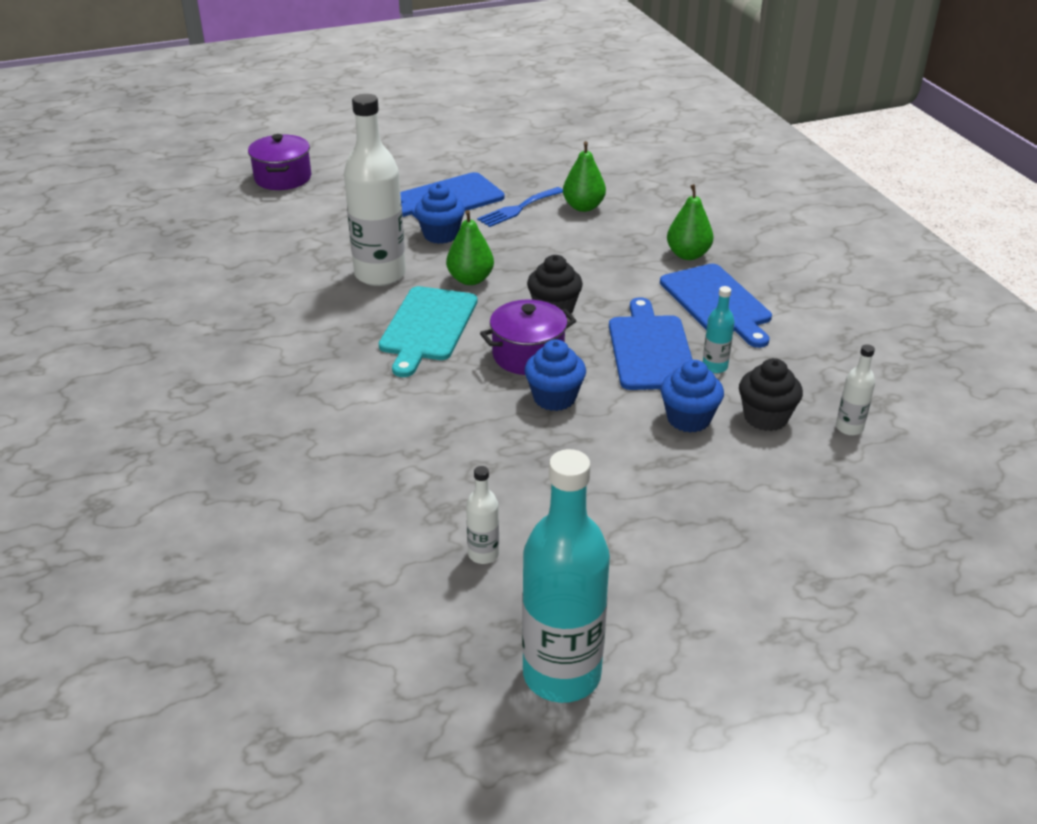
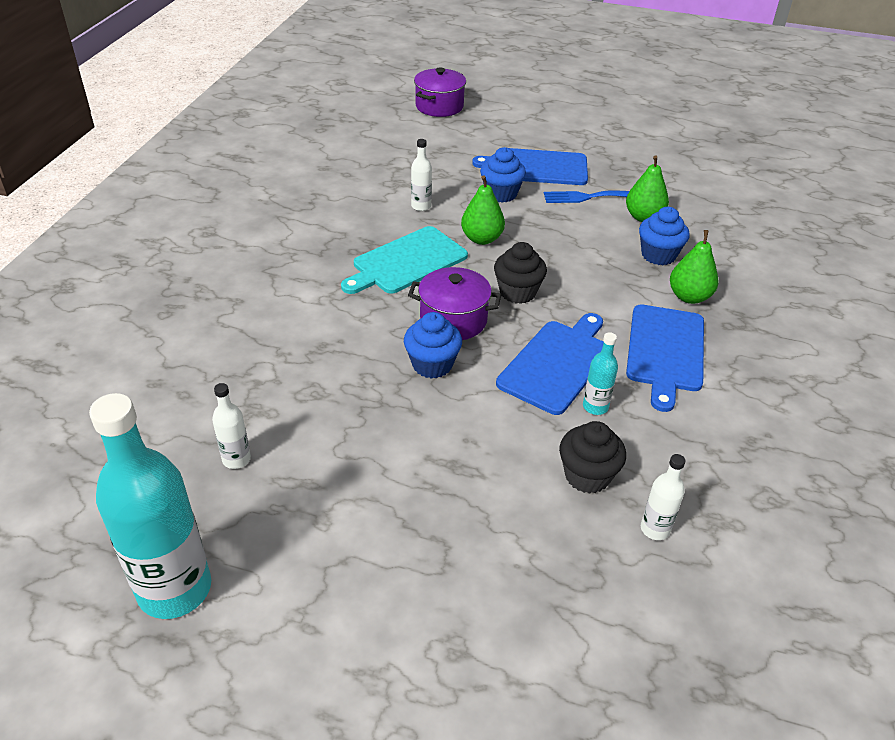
camera: 35 degrees right, 5 degrees up
white bottle [344,94,406,286] -> white bottle [411,139,432,211], size x0.44
blue cupcake [660,360,724,432] -> blue cupcake moved to [639,207,690,265]

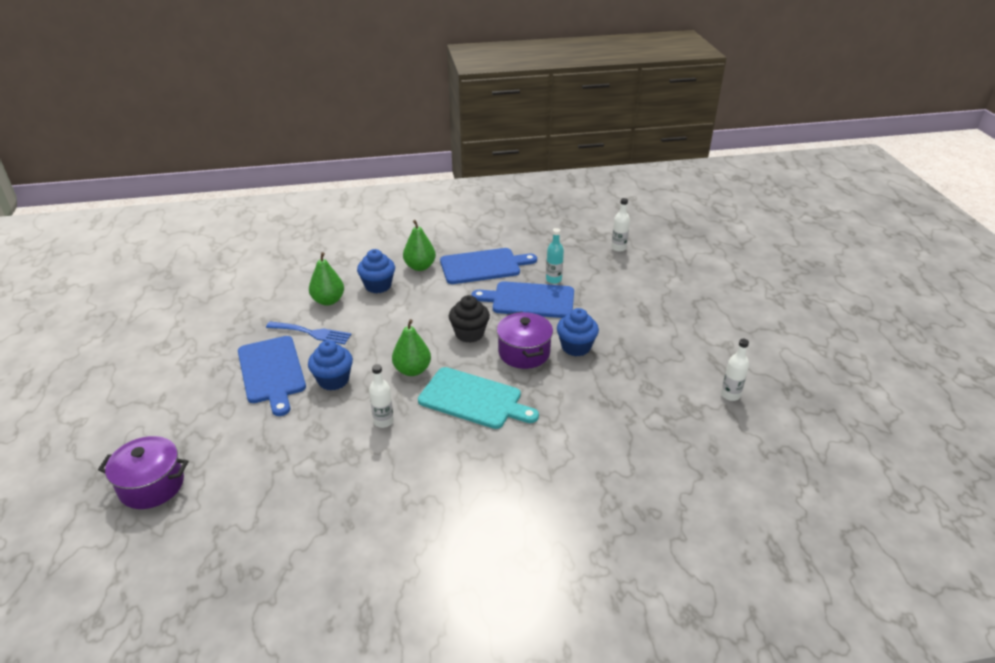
camera: 115 degrees left, 5 degrees down
turquoise bottle [89,393,211,619] -> none
blue fork [544,190,630,203] -> blue fork turned 45 degrees counterclockwise [266,322,352,344]
black cupcake [559,421,626,494] -> none

